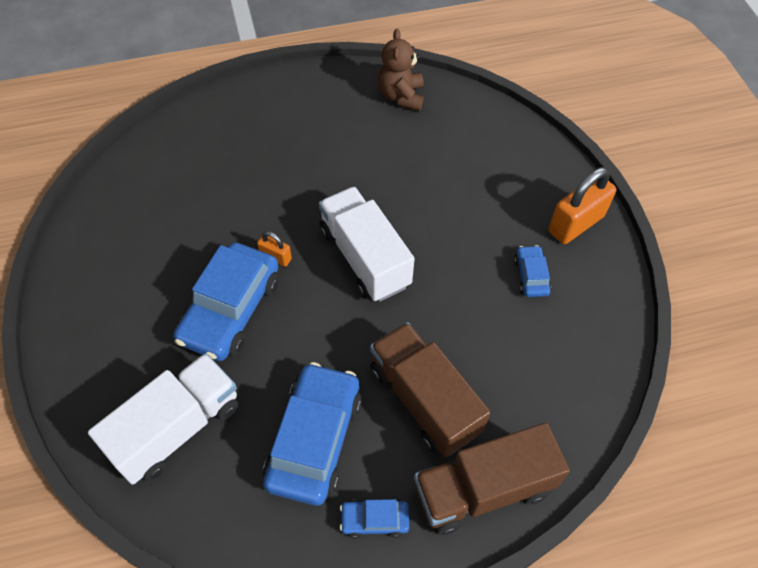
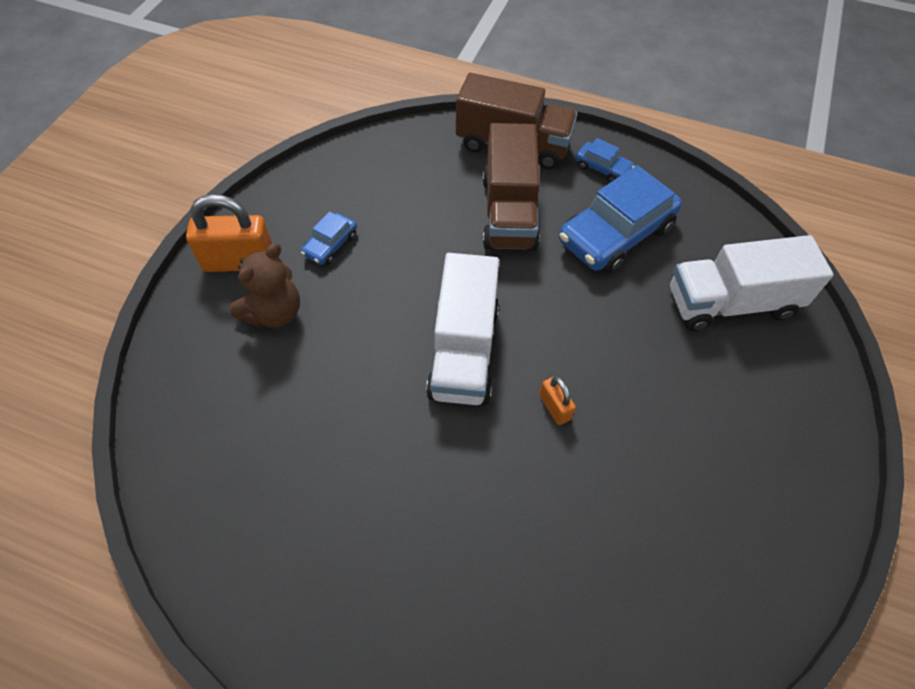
camera: 145 degrees left, 0 degrees up
blue car [174,242,279,361] -> none
brown teddy bear [378,28,424,111] -> brown teddy bear moved to [230,243,300,328]

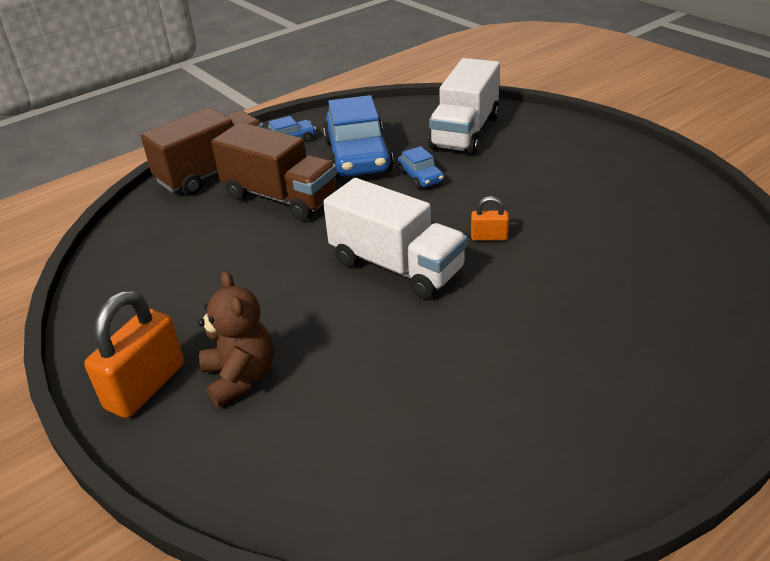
camera: 55 degrees left, 20 degrees down
blue car [301,211,357,265] -> blue car moved to [397,146,444,189]

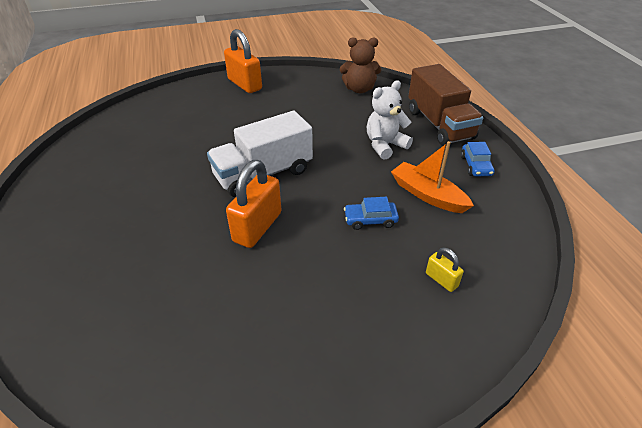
camera: 110 degrees right, 5 degrees up
brown teddy bear [198,271,274,407] -> brown teddy bear moved to [340,38,381,93]
brown truck [211,122,337,221] -> white teddy bear [367,80,413,160]
blue car [323,95,394,178] -> orange boat [391,141,474,213]
white truck [428,58,500,155] -> yellow padlock [426,248,464,292]
orange padlock [471,196,509,241] -> orange padlock [226,160,281,248], size x2.00

